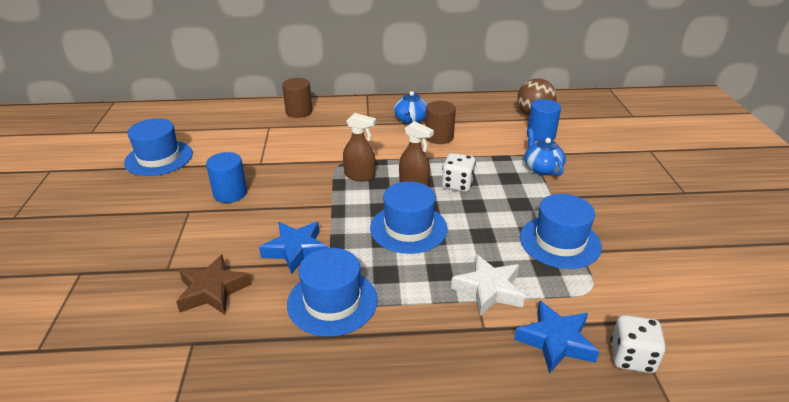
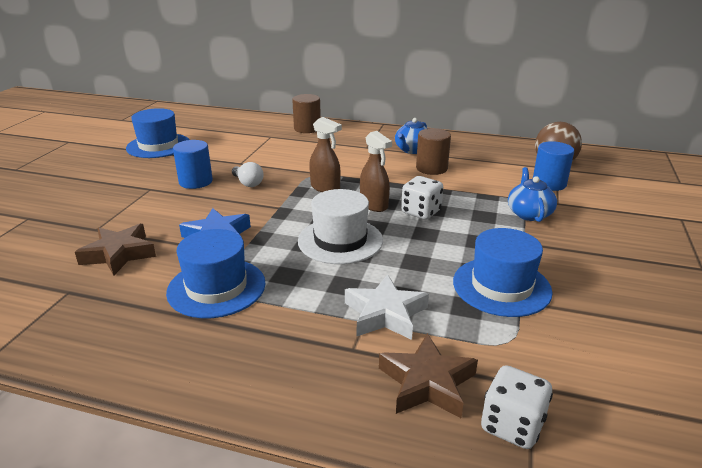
camera: 20 degrees right, 5 degrees down
blue hat [370,182,448,254] -> white hat [298,189,383,264]
blue star [514,300,599,374] -> brown star [379,333,478,418]
none -> white light bulb [232,162,264,187]

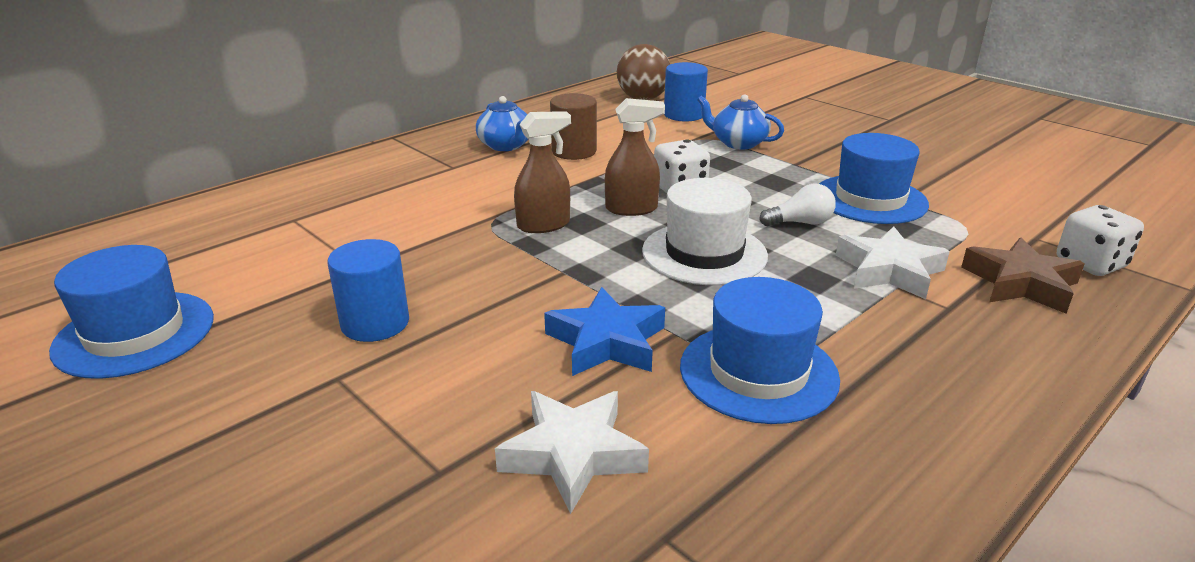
camera: 60 degrees left, 0 degrees up
brown star [75,224,156,276] -> white star [495,391,649,514]
white light bulb [232,162,264,187] -> white light bulb moved to [759,184,836,226]
brown cylinder [292,94,321,133] -> none

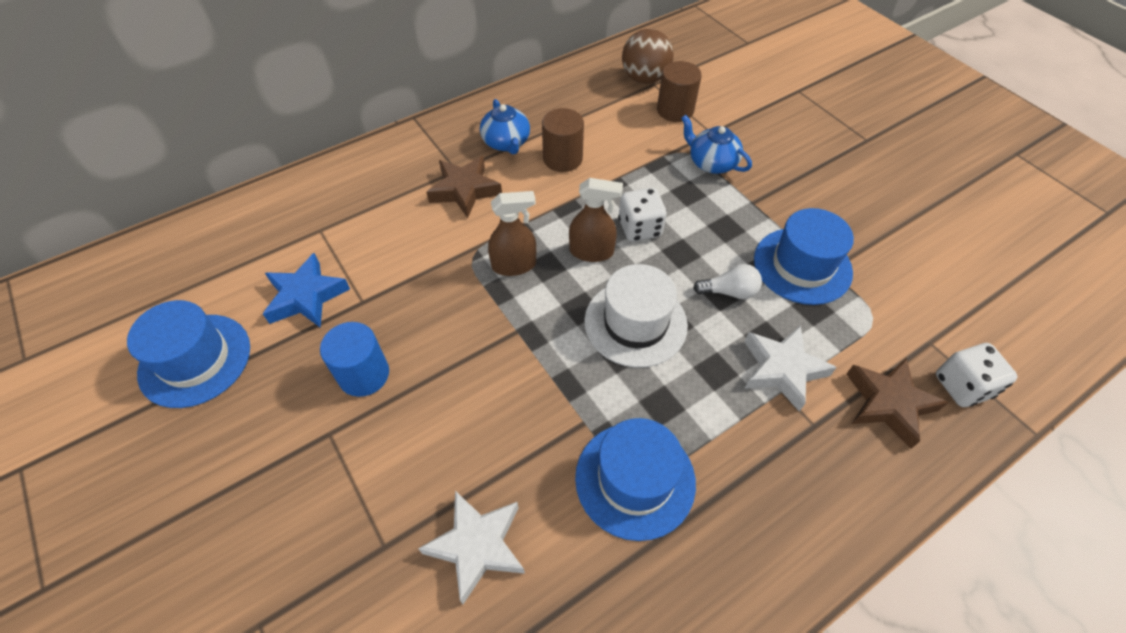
camera: 10 degrees right, 25 degrees up
blue star [544,287,665,376] -> blue star moved to [263,253,350,328]
blue cylinder [664,62,708,121] -> brown cylinder [657,61,702,122]
none -> brown star [426,156,502,218]

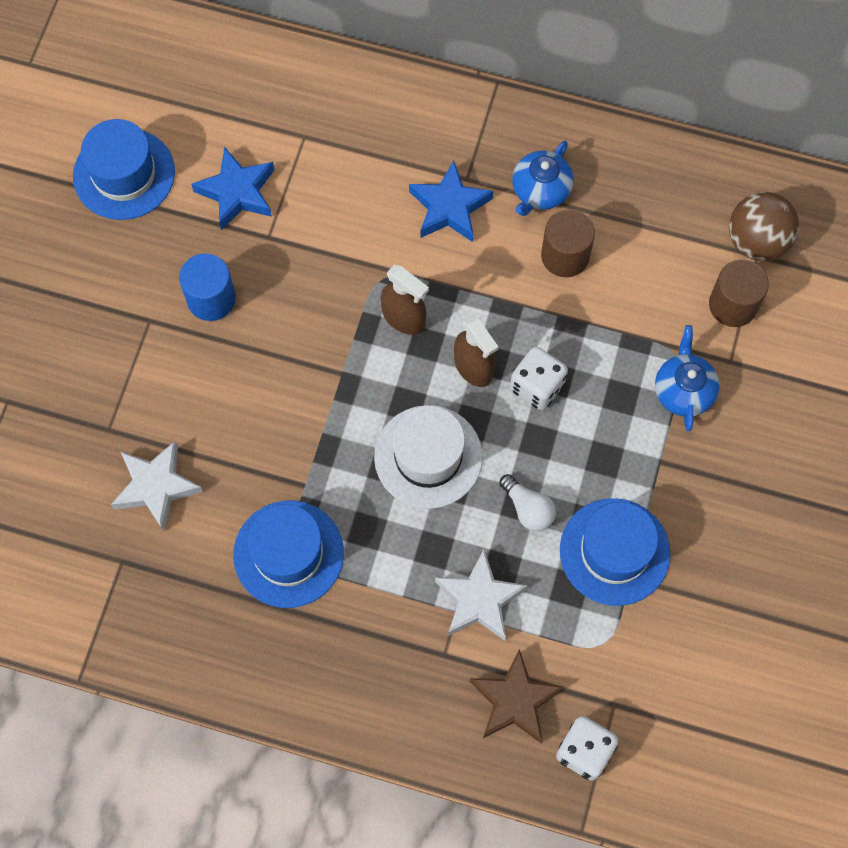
camera: 50 degrees right, 15 degrees up
brown star [426,156,502,218] -> blue star [409,161,493,242]

